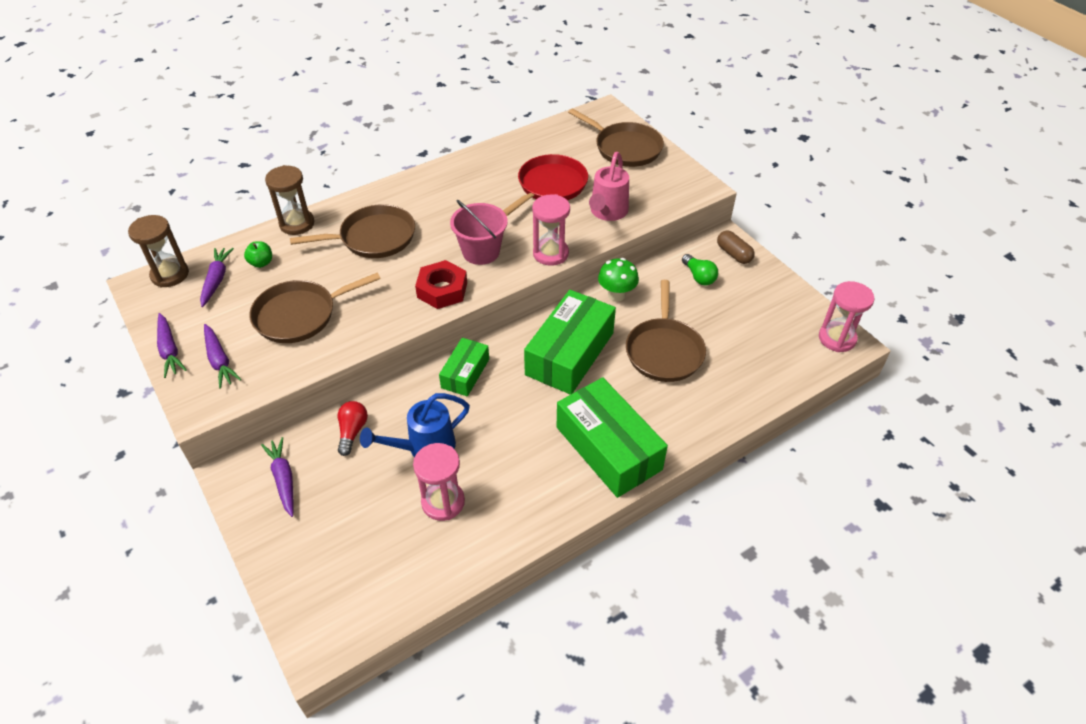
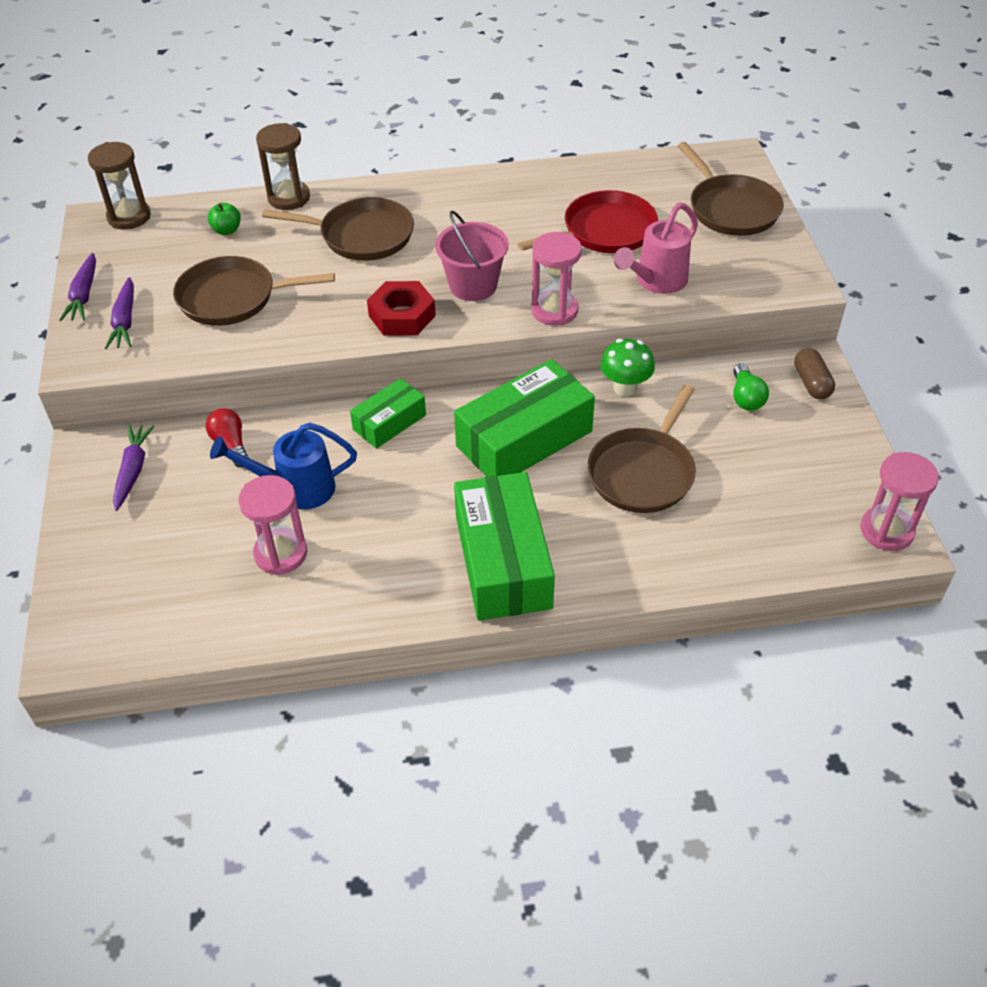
camera: 25 degrees right, 0 degrees up
purple carrot [200,248,234,307] -> none
red light bulb [338,401,368,456] -> red light bulb turned 60 degrees counterclockwise [206,408,249,468]

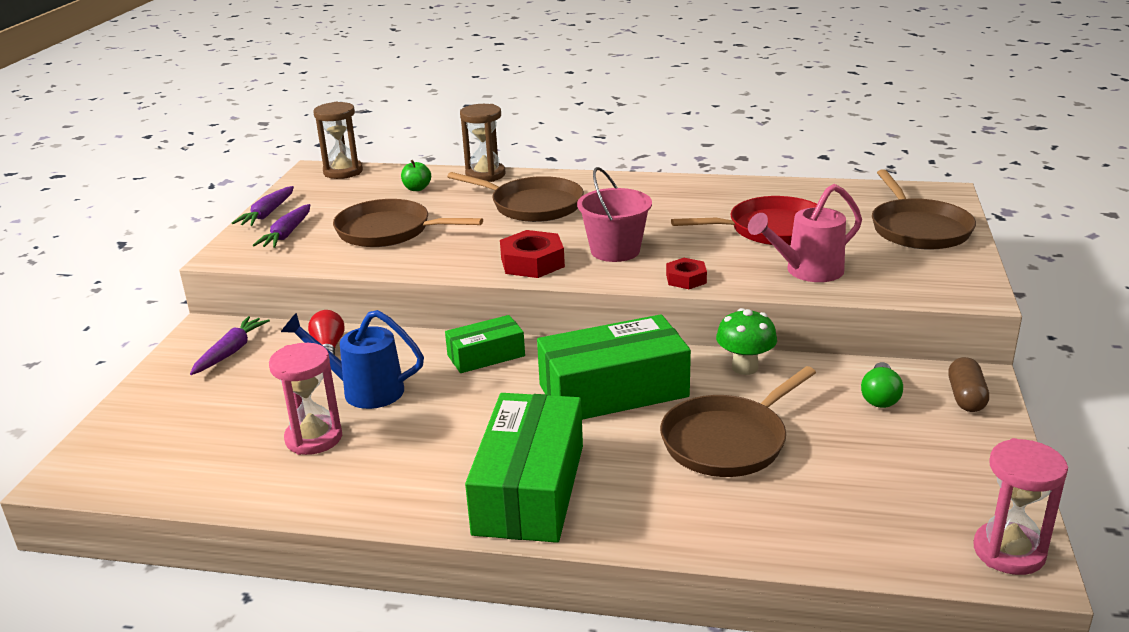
camera: 20 degrees right, 20 degrees down
pink hourglass [531,232,582,326] -> red nut [666,258,707,289]

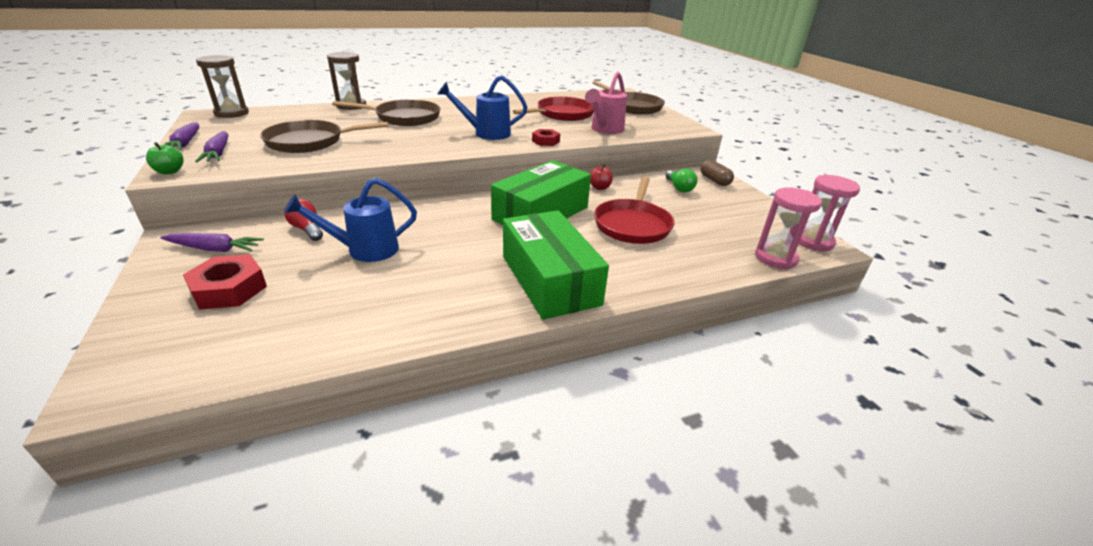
camera: 35 degrees left, 5 degrees up
purple carrot [190,316,270,375] -> purple carrot turned 105 degrees clockwise [161,233,264,252]
pink hourglass [269,343,342,455] -> pink hourglass moved to [755,187,822,270]
green apple [401,160,431,191] -> green apple moved to [146,142,184,174]
green box [445,315,525,373] -> none
red nut [500,230,565,278] -> red nut moved to [183,254,267,310]
pink bucket [577,167,652,262] -> blue watering can [438,75,527,140]
brown pan [660,366,816,477] -> red pan [594,177,674,244]
green mushroom [716,308,777,375] -> red apple [590,164,613,190]

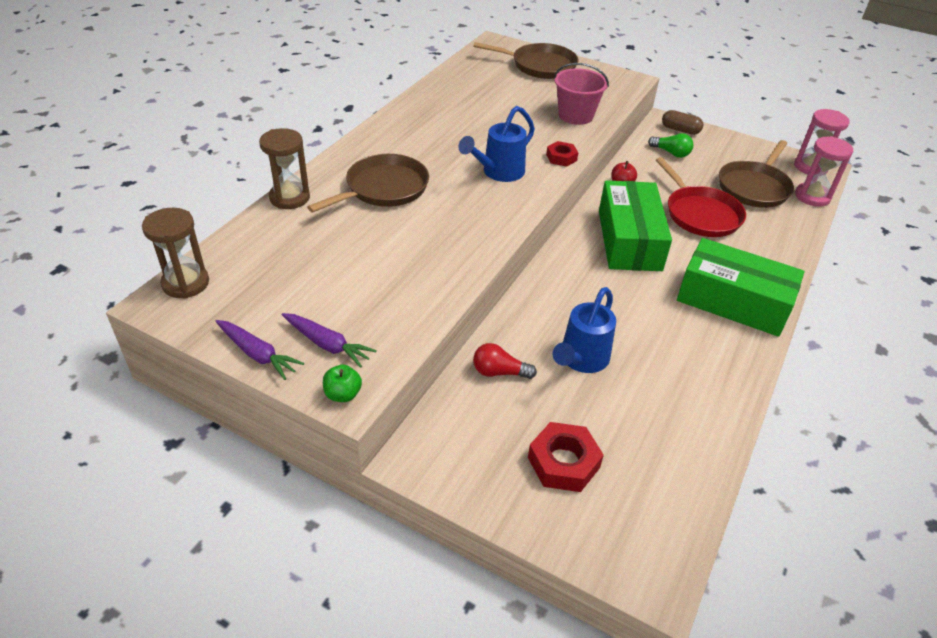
camera: 40 degrees left, 10 degrees up
purple carrot [161,233,264,252] -> none
brown pan [260,120,388,153] -> brown pan moved to [719,140,794,208]
red pan [513,97,594,121] -> none
pink watering can [585,72,627,134] -> pink bucket [554,63,609,125]

